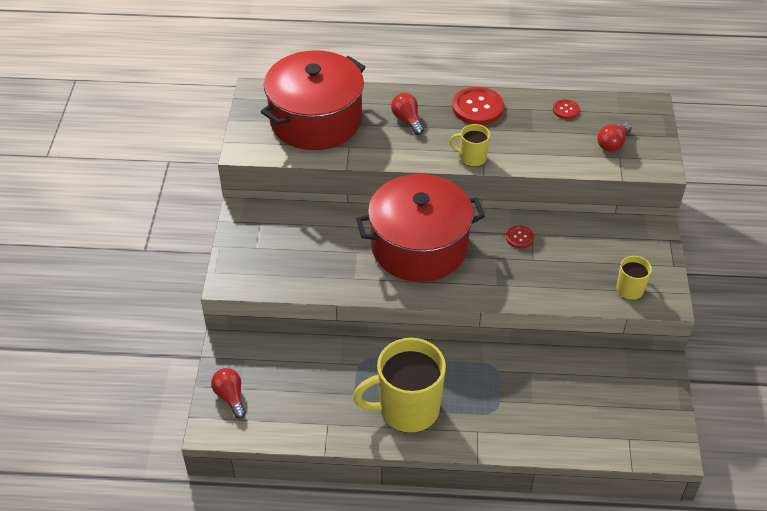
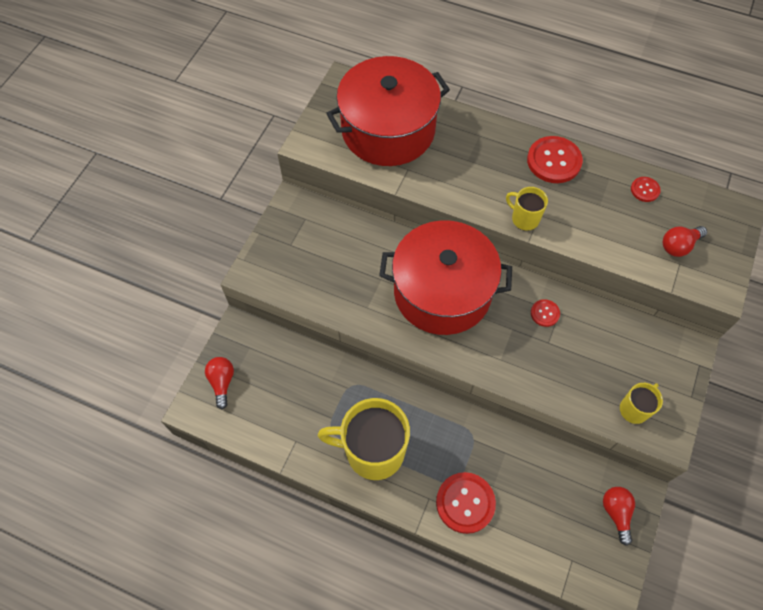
camera: 20 degrees right, 15 degrees up
red light bulb [391,93,424,135] -> red light bulb moved to [603,487,635,546]
none -> red button [436,472,496,534]

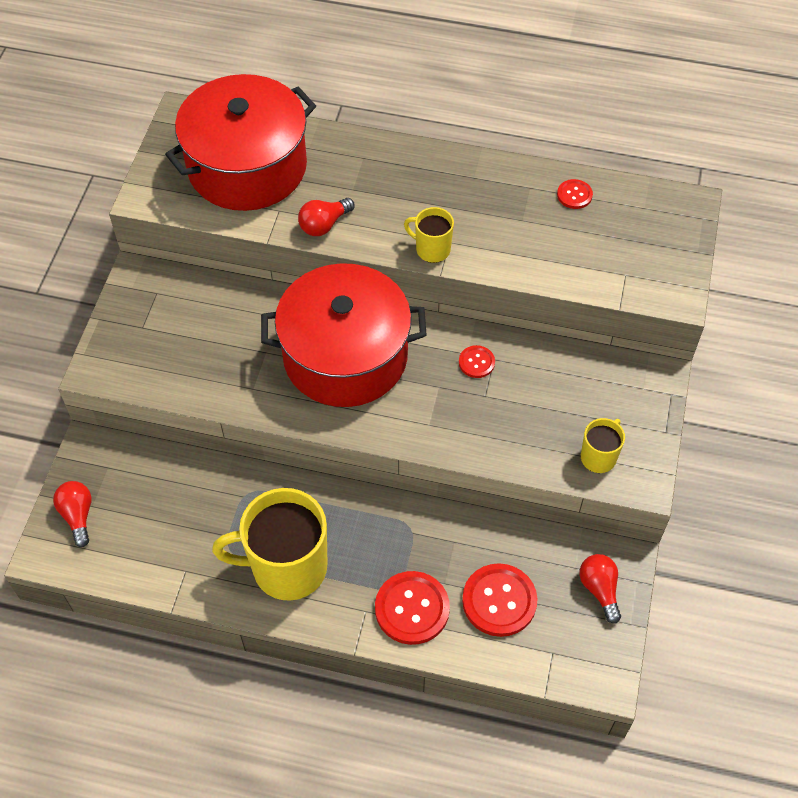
camera: 10 degrees left, 5 degrees down
red button [527,136,583,183] -> red button moved to [462,563,538,637]
red light bulb [663,226,707,257] -> red light bulb moved to [298,198,354,236]

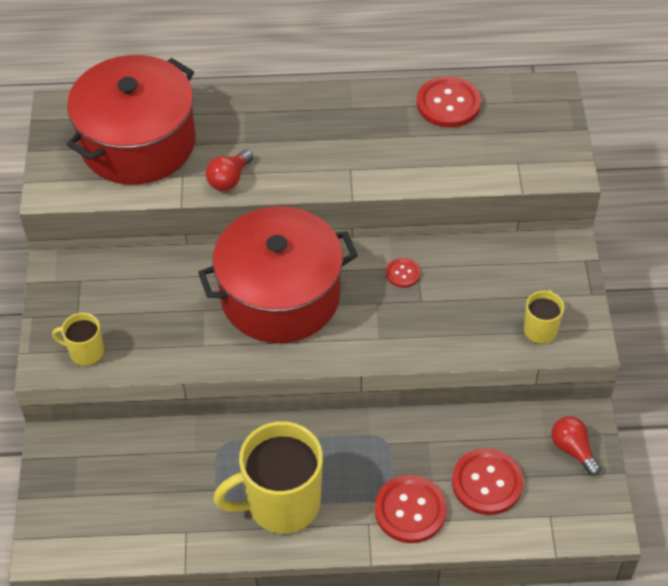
camera: 15 degrees left, 5 degrees down
red light bulb [53,481,92,547] -> none
yellow mug [404,207,454,263] -> yellow mug moved to [52,313,104,366]
red button [557,179,593,209] -> red button [417,76,481,128], size x1.94

